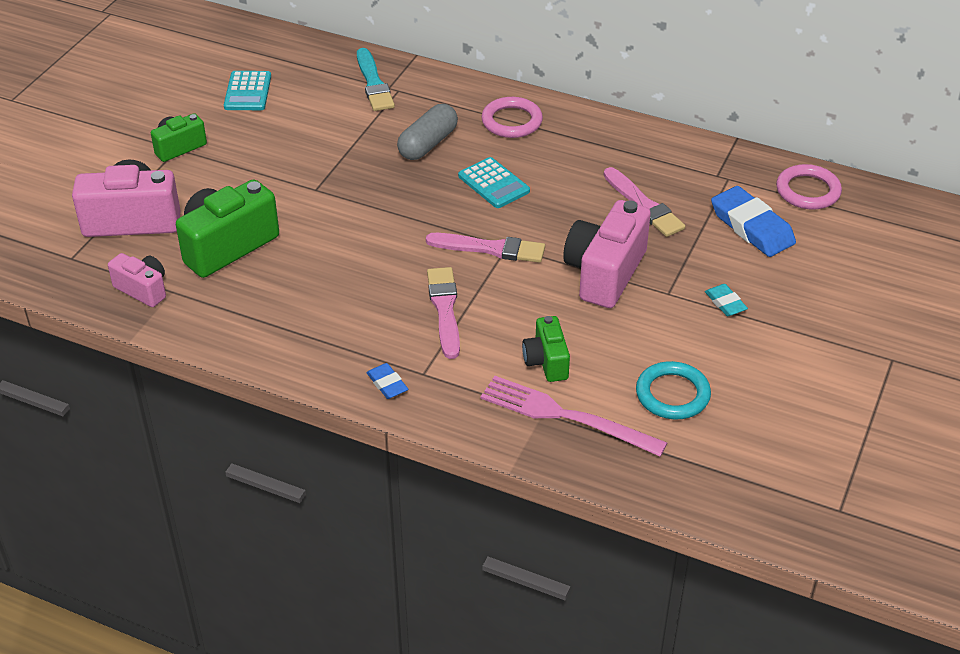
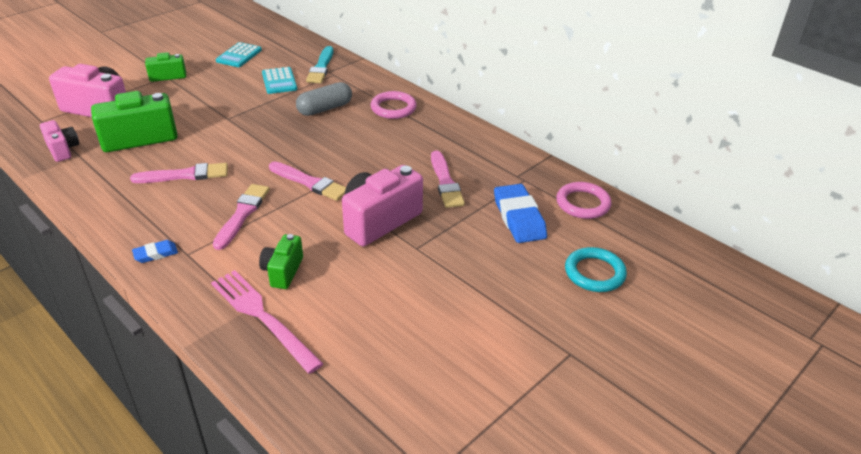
camera: 20 degrees right, 5 degrees down
blue eraser [366,363,408,399] -> blue eraser turned 75 degrees clockwise [132,240,178,263]
turquoise calculator [458,157,530,208] -> turquoise calculator moved to [262,67,297,94]
turquoise ring [636,361,711,419] -> turquoise ring moved to [565,247,627,292]
turquoise eraser [705,284,748,316] -> none
none -> pink brush [130,163,228,183]

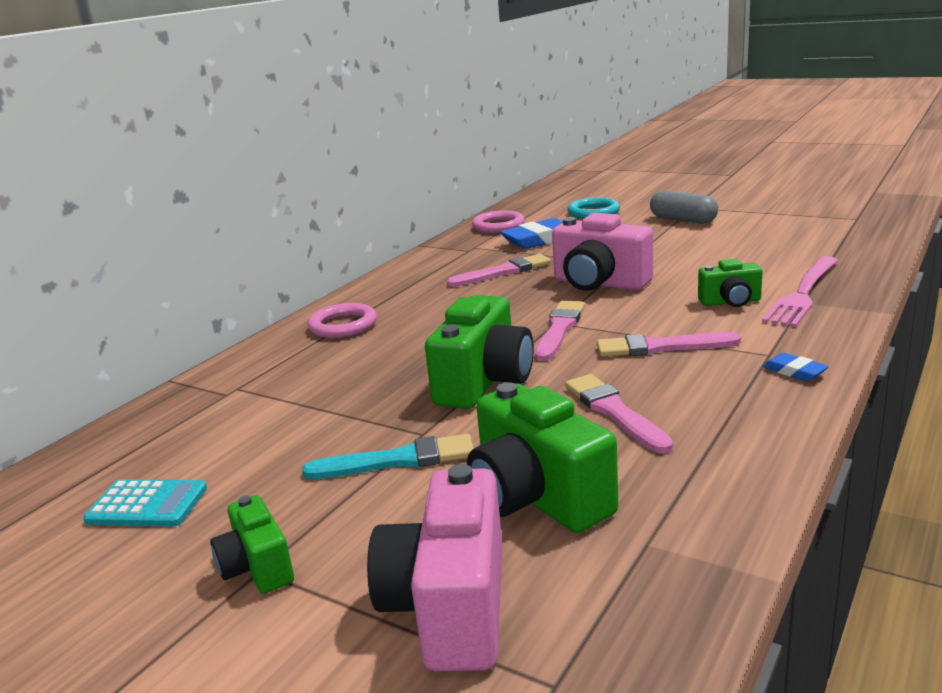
camera: 100 degrees left, 15 degrees down
pink camera [40,120,79,162] -> none
turquoise calculator [262,67,297,94] -> none
grey capsule [296,82,352,116] -> grey capsule moved to [650,191,718,224]
turquoise brush [306,46,333,83] -> turquoise brush moved to [302,434,474,479]
none -> green camera [425,295,534,409]

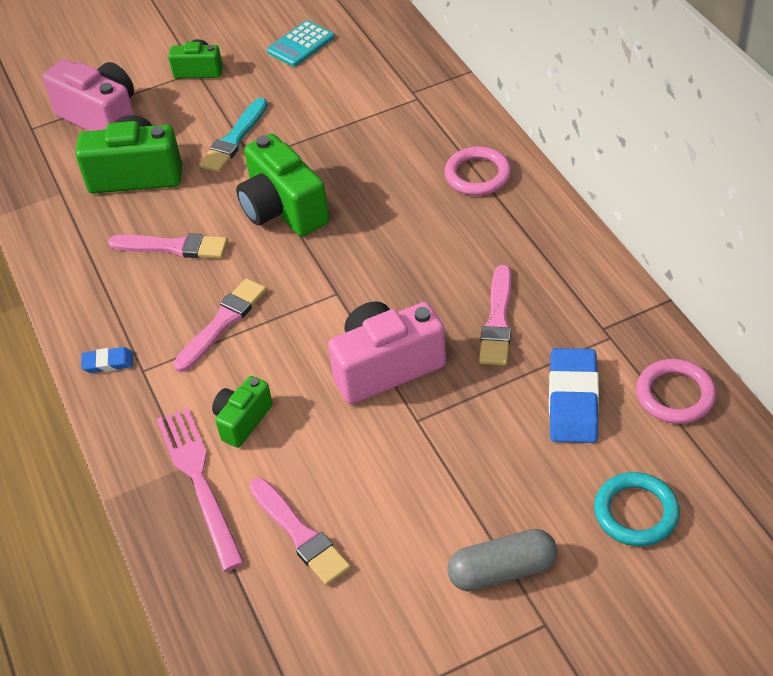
camera: 125 degrees right, 25 degrees up
pink brush [535,301,585,361] -> pink brush moved to [249,478,351,585]

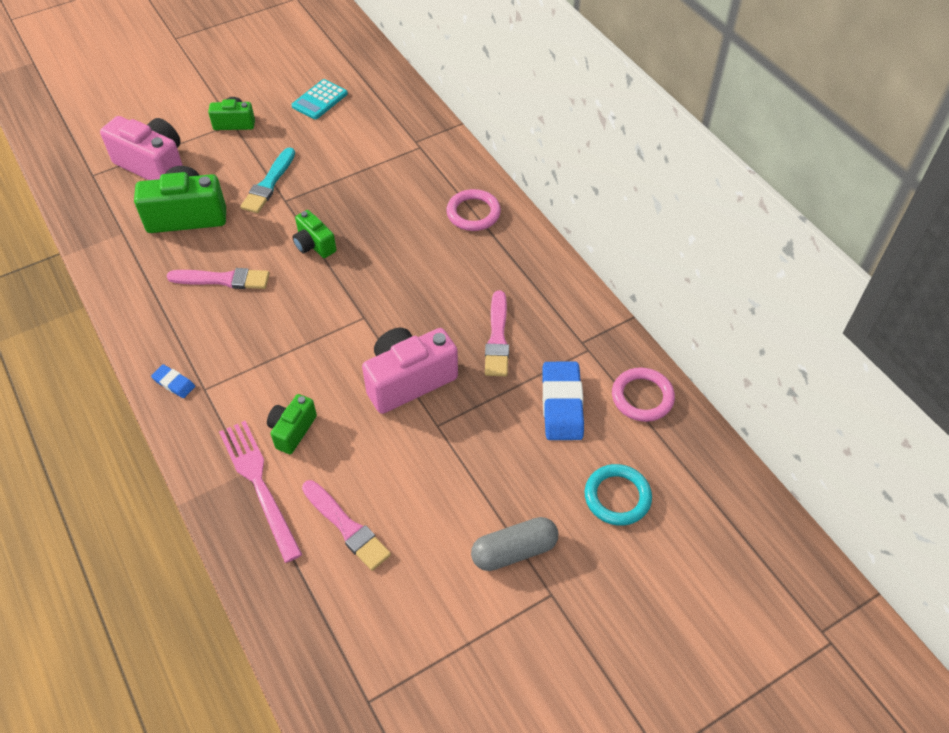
camera: 10 degrees left, 5 degrees up
blue eraser [81,347,133,373] -> blue eraser turned 45 degrees clockwise [151,364,195,398]
pink brush [174,278,266,372] -> none
green camera [236,133,329,236] -> green camera [292,210,337,258], size x0.56

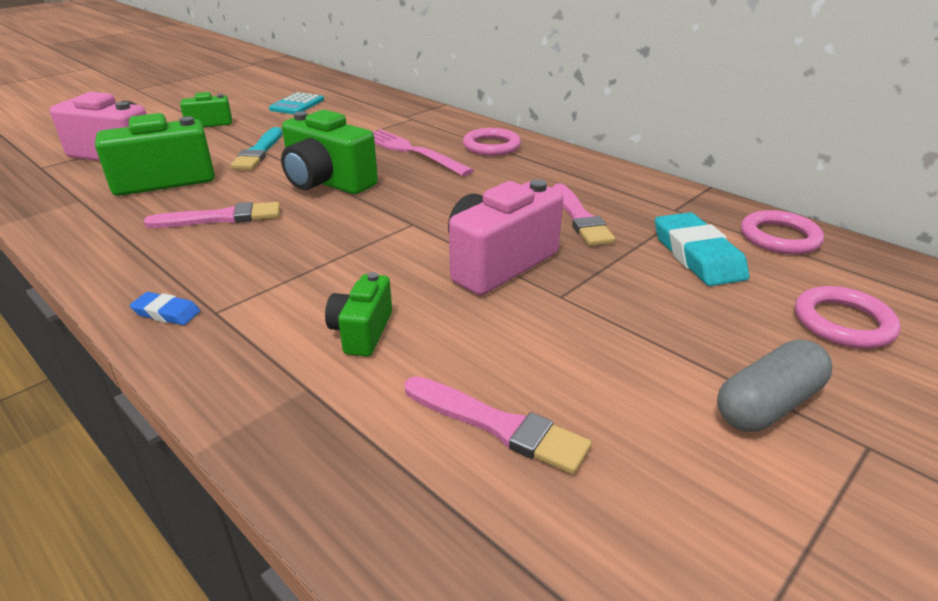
camera: 15 degrees left, 20 degrees down
pink fork [219,421,302,563] -> pink fork moved to [373,129,474,176]
green camera [292,210,337,258] -> green camera [281,110,378,194], size x1.77
blue eraser [542,362,584,440] -> turquoise eraser [655,212,749,286]
turquoise ring [584,464,652,526] -> pink ring [795,286,901,349]

